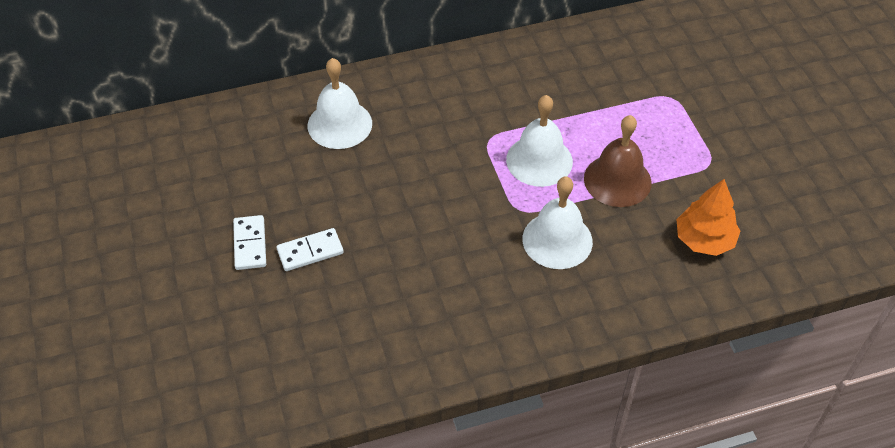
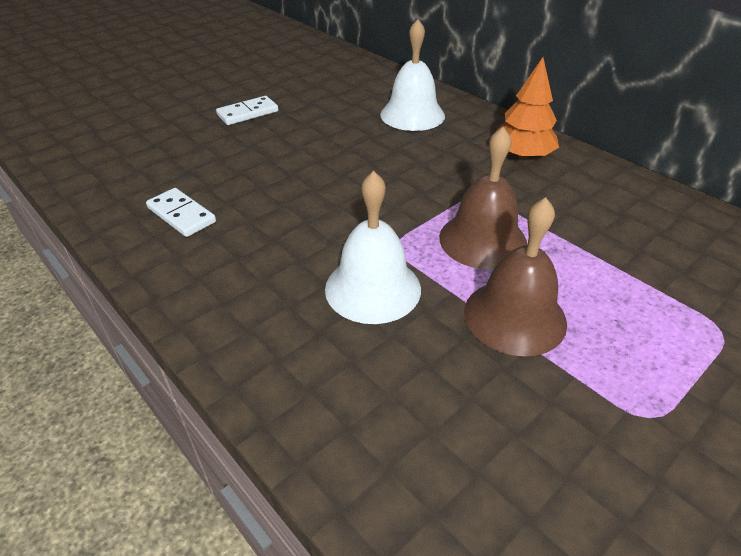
camera: 65 degrees right, 10 degrees down
white domino [276,228,344,271] -> white domino moved to [146,188,216,237]
white bell [506,95,573,187] -> brown bell [439,127,527,270]
orange tree [676,179,740,256] -> orange tree moved to [497,57,559,159]

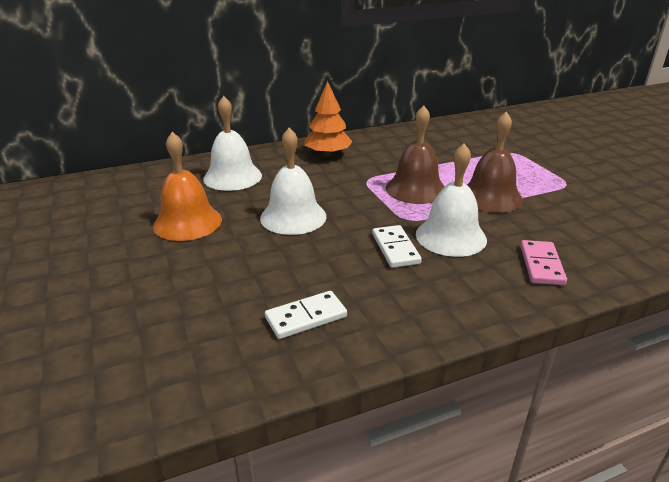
camera: 70 degrees left, 10 degrees down
white domino [216,96,278,125] -> white domino moved to [372,225,422,268]
none -> orange bell [153,132,222,241]
none -> white bell [260,128,326,235]
none -> pink domino [520,240,567,285]

